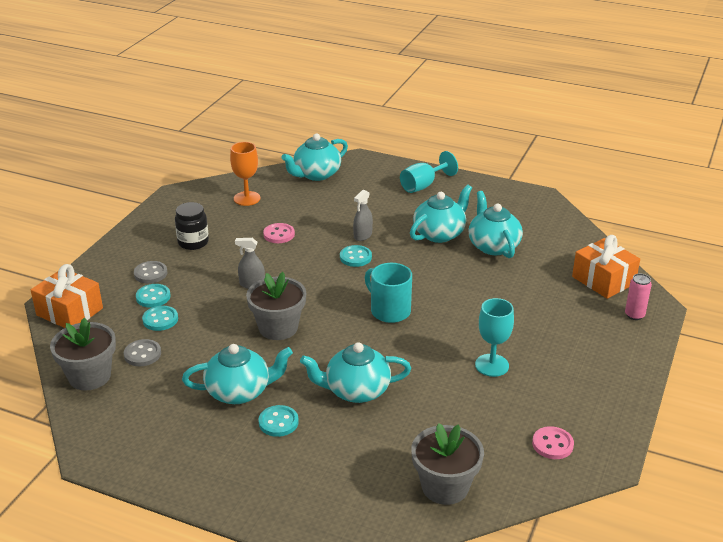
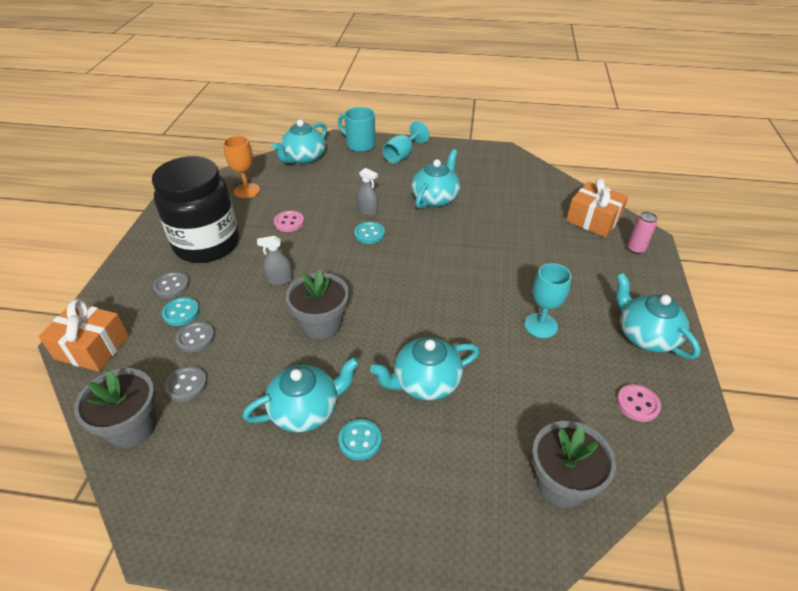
camera: 15 degrees left, 10 degrees up
turquoise button [142,306,178,331] -> grey button [175,321,215,353]
black jar [175,202,209,250] -> black jar [152,156,239,263], size x2.14
grey spray bottle [353,190,373,241] -> grey spray bottle turned 75 degrees counterclockwise [357,168,378,216]
turquoise mug [365,263,412,323] -> turquoise mug moved to [338,107,376,152]
turquoise teapot [468,191,523,258] -> turquoise teapot moved to [616,273,701,359]

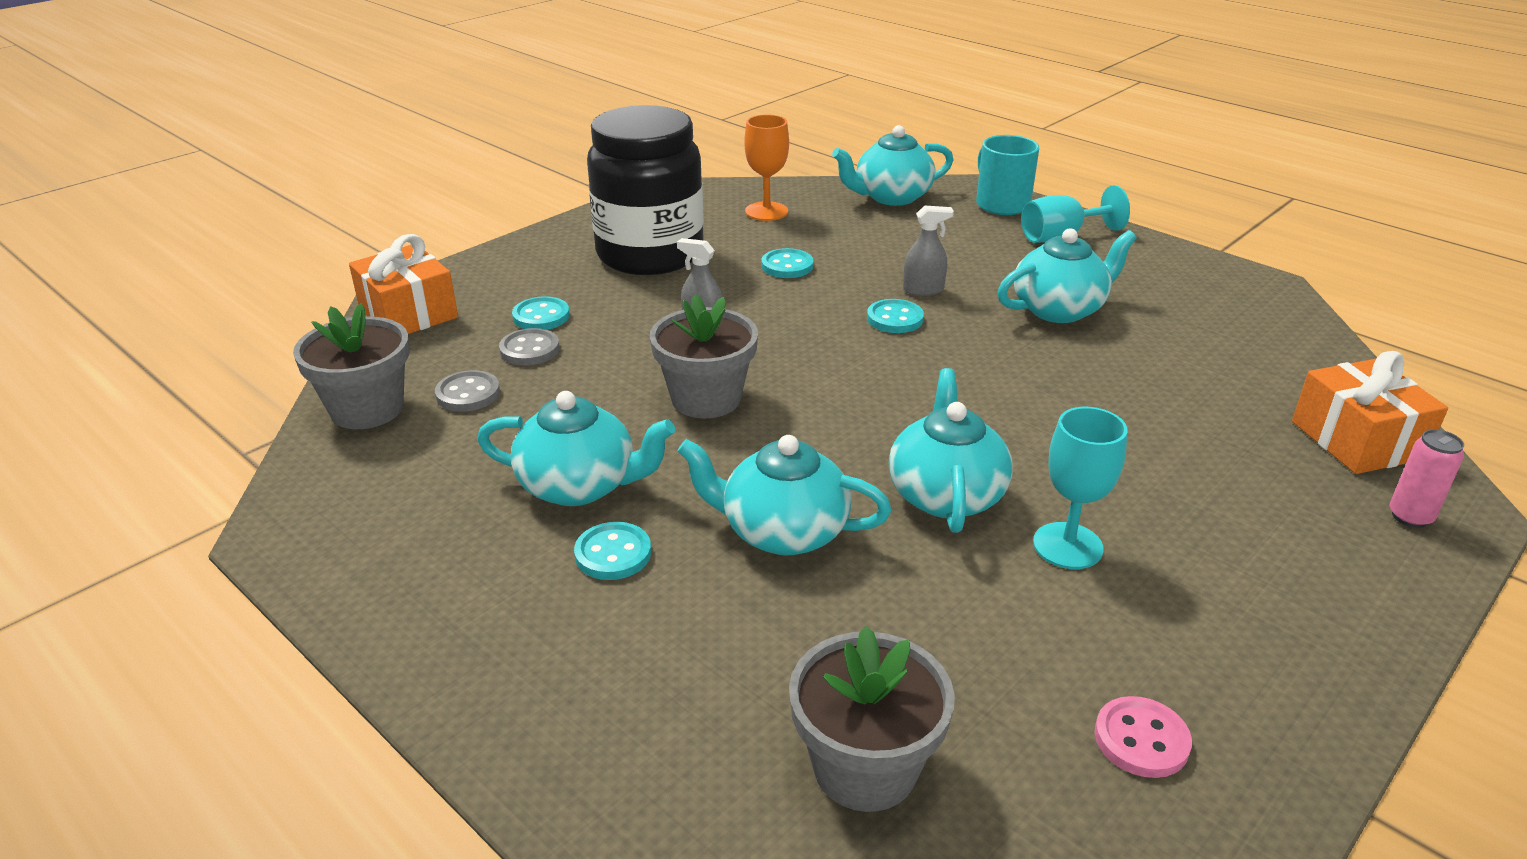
camera: 35 degrees right, 10 degrees down
grey button [153,272,189,298] -> none
pink button [274,210,304,232] -> turquoise button [762,248,813,278]
grey spray bottle [357,168,378,216] -> grey spray bottle turned 75 degrees counterclockwise [903,206,954,296]
turquoise teapot [616,273,701,359] -> turquoise teapot moved to [889,368,1013,533]

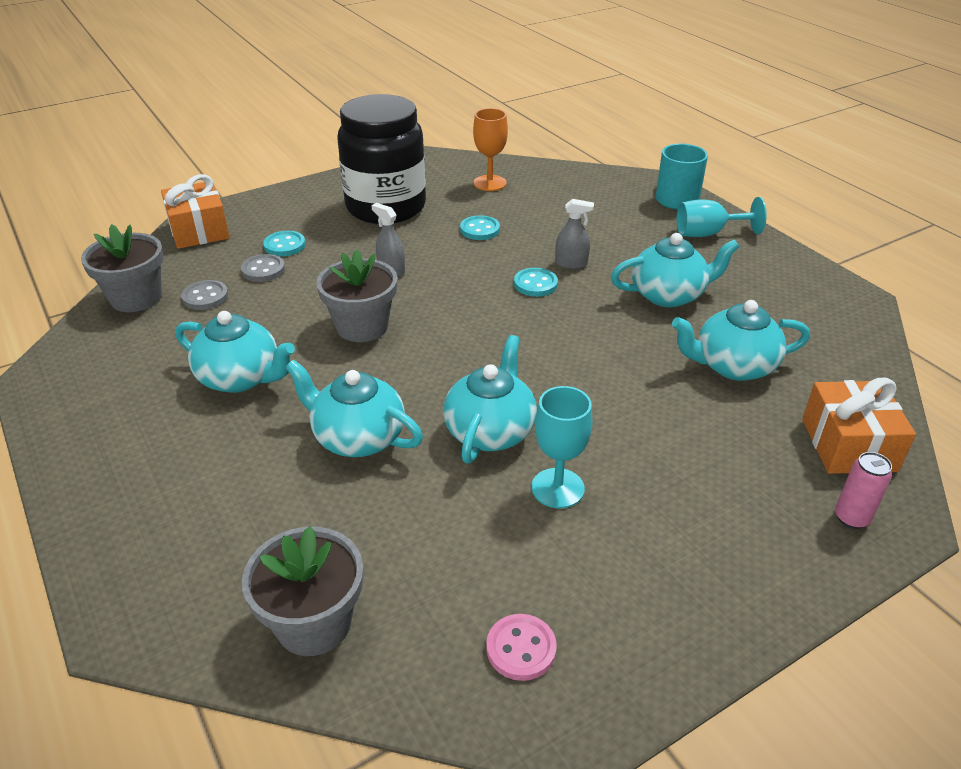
camera: 15 degrees right, 5 degrees up
turquoise button [574,522,651,580] -> none
turquoise teapot [832,125,954,206] -> turquoise teapot moved to [672,300,810,381]

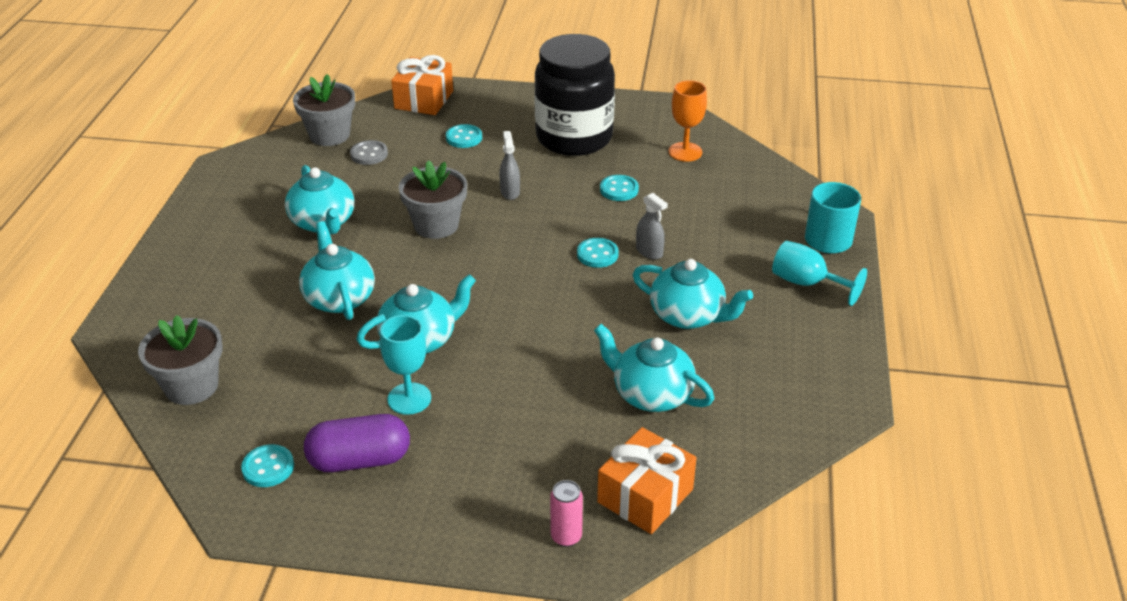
camera: 40 degrees right, 0 degrees up
grey button [241,254,285,282] -> none
pink button [486,614,557,681] -> turquoise button [241,444,294,487]
none -> purple capsule [304,414,410,472]

